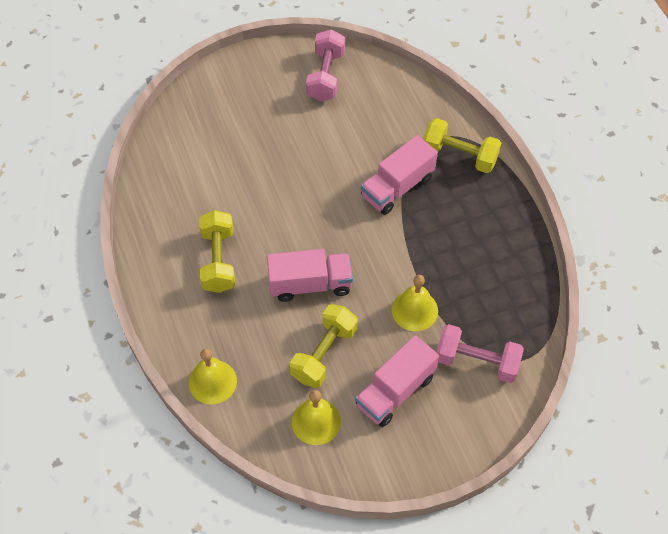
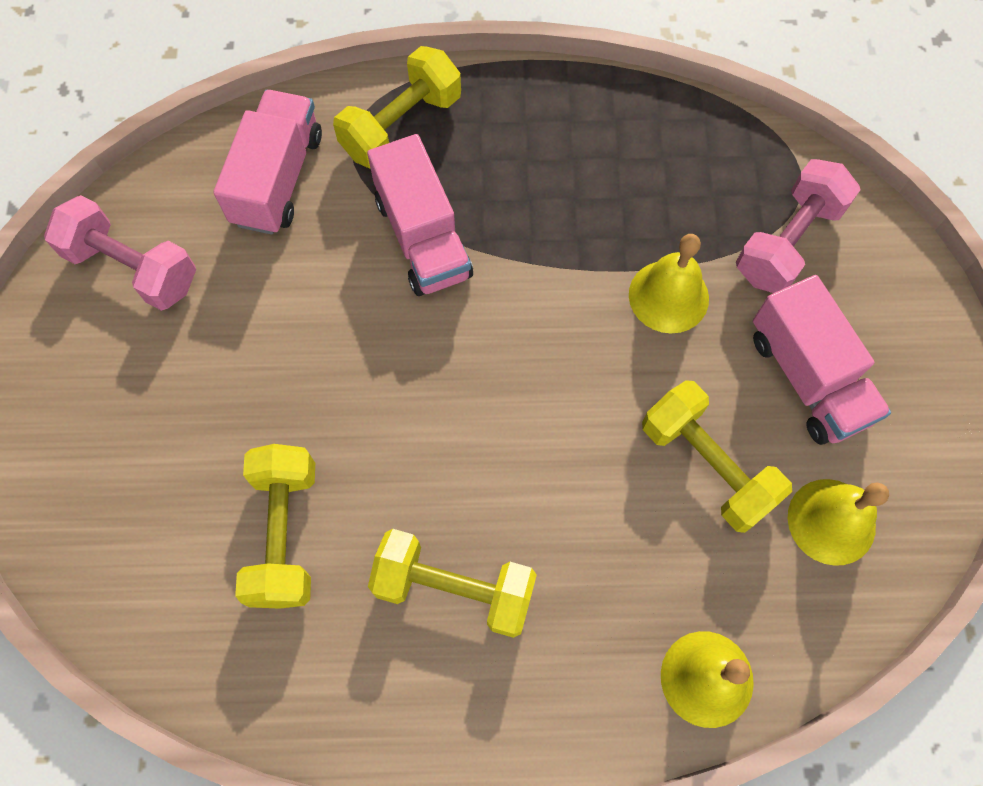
camera: 70 degrees left, 10 degrees up
pink truck [267,249,353,302] -> pink truck moved to [213,90,322,235]
none -> yellow dumbbell [235,444,315,609]

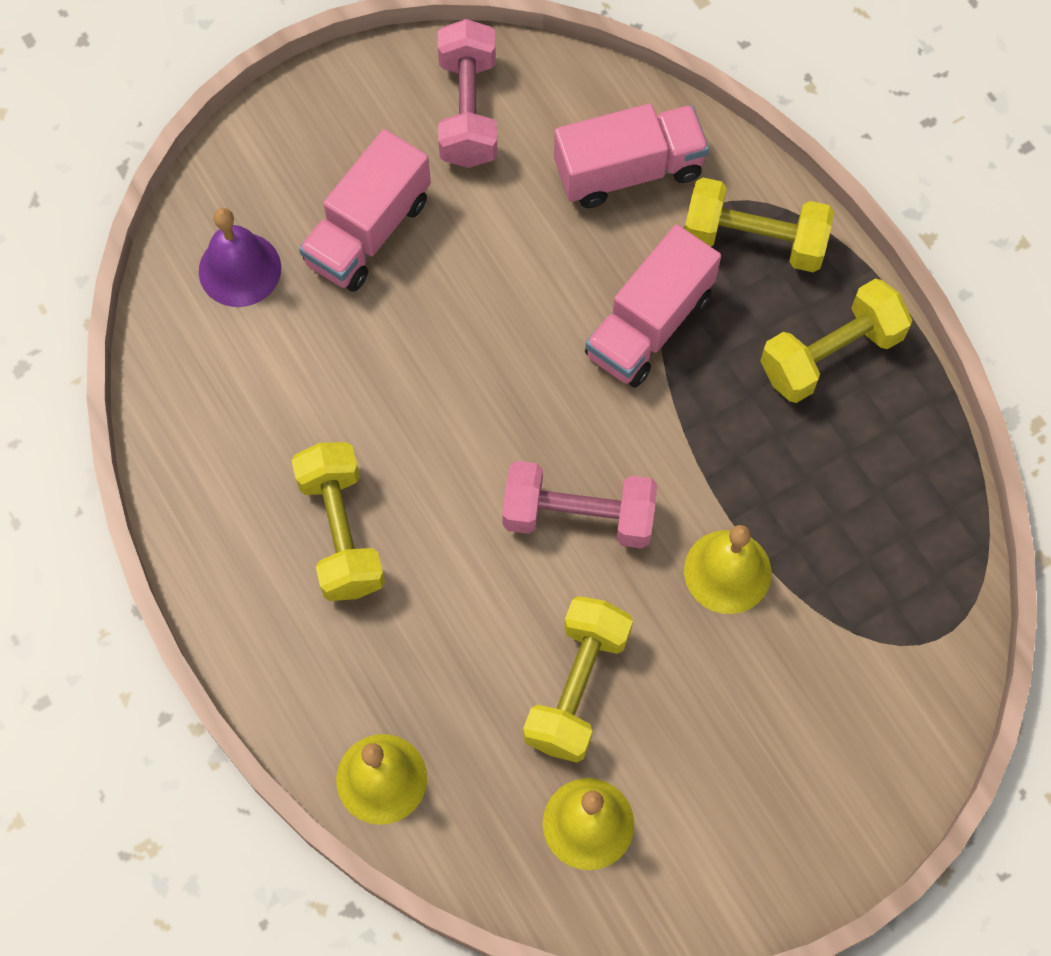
camera: 60 degrees right, 0 degrees up
yellow dumbbell [235,444,315,609] -> yellow dumbbell moved to [760,278,912,403]
pink dumbbell [736,159,861,293] -> pink dumbbell moved to [502,461,657,549]
pink truck [753,275,891,445] -> pink truck moved to [299,129,431,292]
none -> purple bell [199,208,281,307]

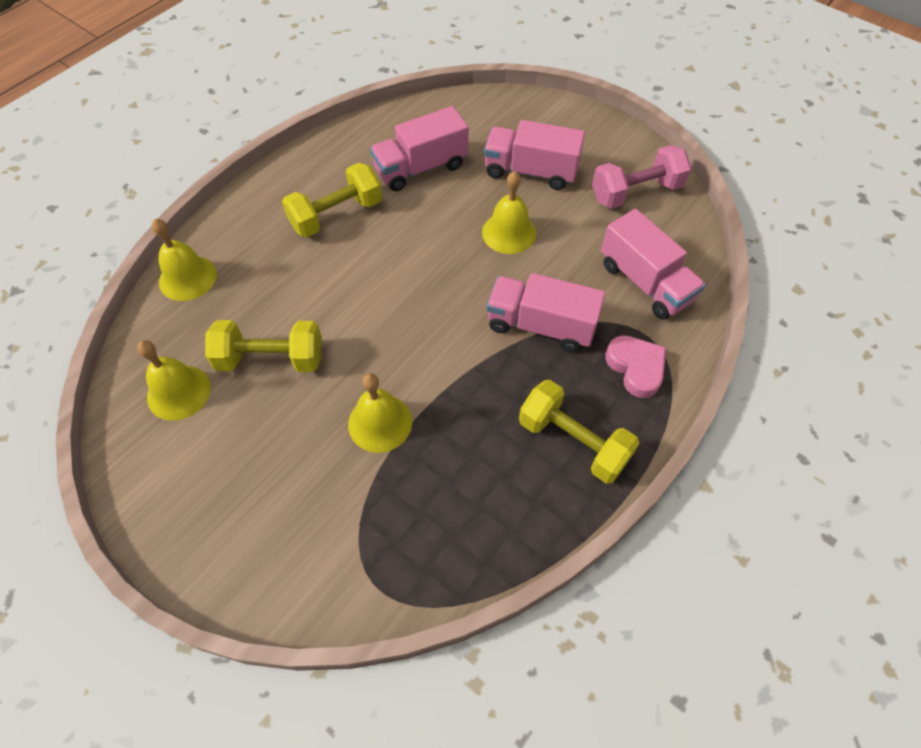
camera: 70 degrees right, 10 degrees down
purple bell [199,208,281,307] -> none
pink dumbbell [502,461,657,549] -> none
yellow dumbbell [685,178,834,272] -> pink heart [606,335,666,398]
none -> pink truck [370,106,469,191]
none -> yellow bell [482,171,536,254]

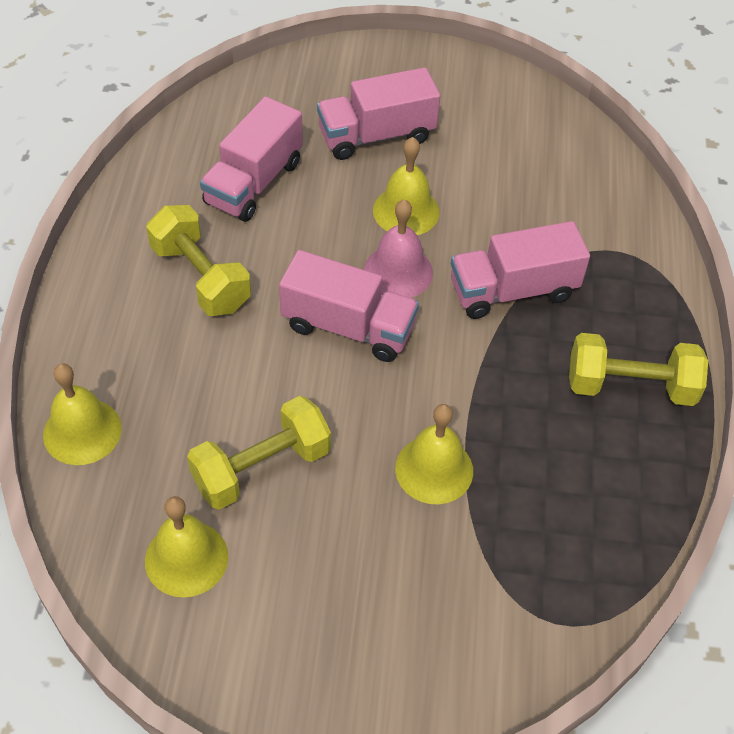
camera: 35 degrees left, 5 degrees down
yellow dumbbell [282,163,382,238] -> yellow dumbbell turned 60 degrees counterclockwise [146,205,251,316]
pink dumbbell [592,145,692,209] -> none
pink truck [601,209,706,320] -> pink truck moved to [279,250,419,362]
pink heart [606,335,666,398] -> none
none -> pink bell [364,199,433,298]

